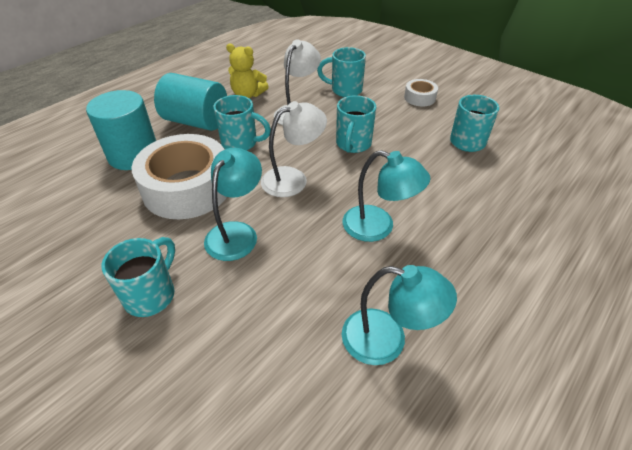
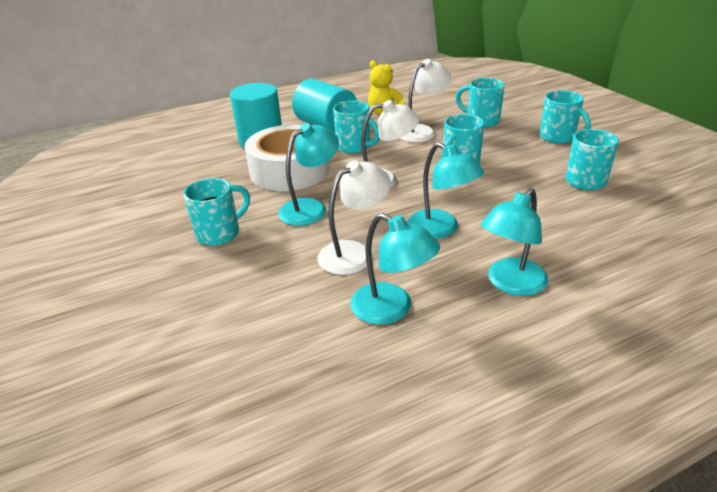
camera: 25 degrees right, 10 degrees down
white tape [404,79,438,107] -> turquoise mug [539,90,591,144]
none -> white lamp [317,160,391,275]
none -> turquoise lamp [481,188,548,296]

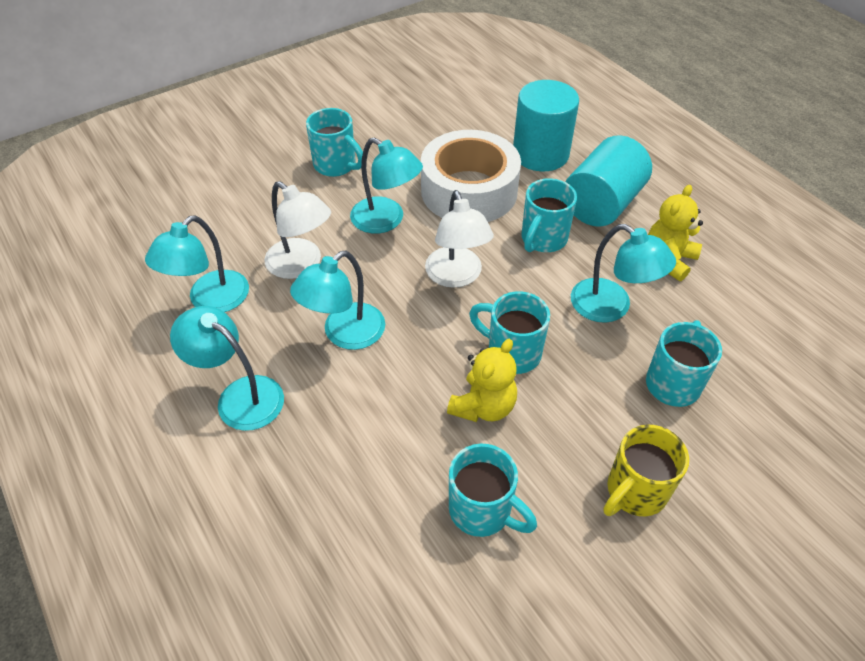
camera: 80 degrees right, 15 degrees up
white lamp [400,59,451,142] -> turquoise lamp [571,224,676,323]
turquoise mug [539,90,591,144] -> yellow mug [603,425,689,516]
none -> yellow teddy bear [447,339,517,422]

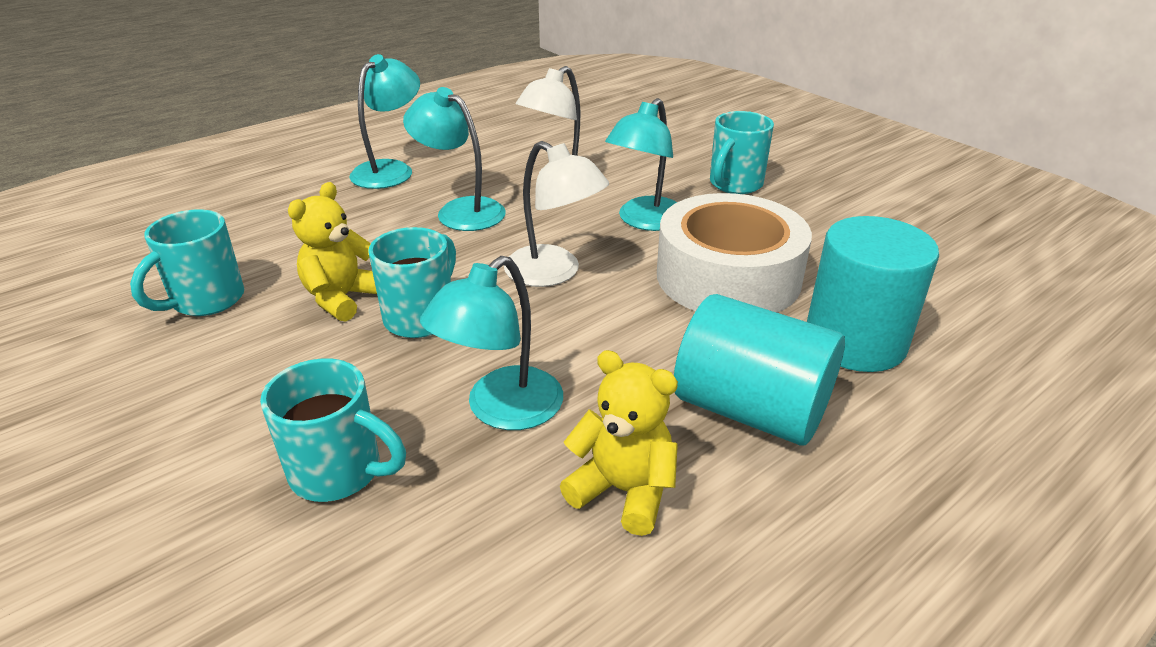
camera: 85 degrees right, 15 degrees down
turquoise lamp [145,215,249,312] -> none
white lamp [425,190,494,288] -> white lamp turned 120 degrees counterclockwise [504,141,609,287]
yellow teddy bear [447,339,517,422] -> yellow teddy bear turned 90 degrees clockwise [288,182,377,322]
turquoise mug [521,178,577,252] -> none
yellow mug [603,425,689,516] -> none

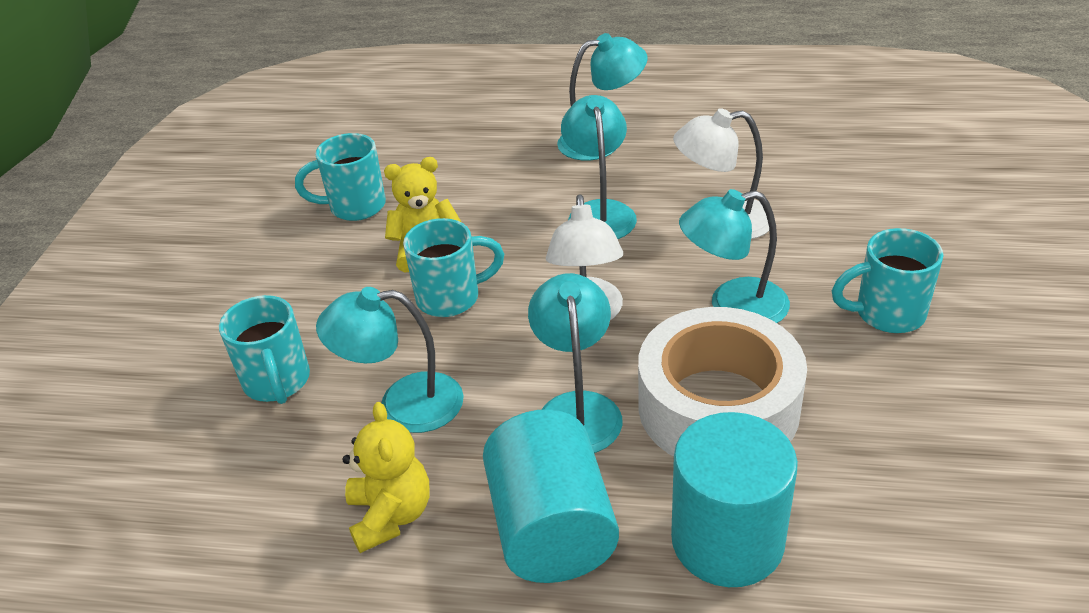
camera: 50 degrees right, 5 degrees up
none -> turquoise lamp [528,273,623,453]

